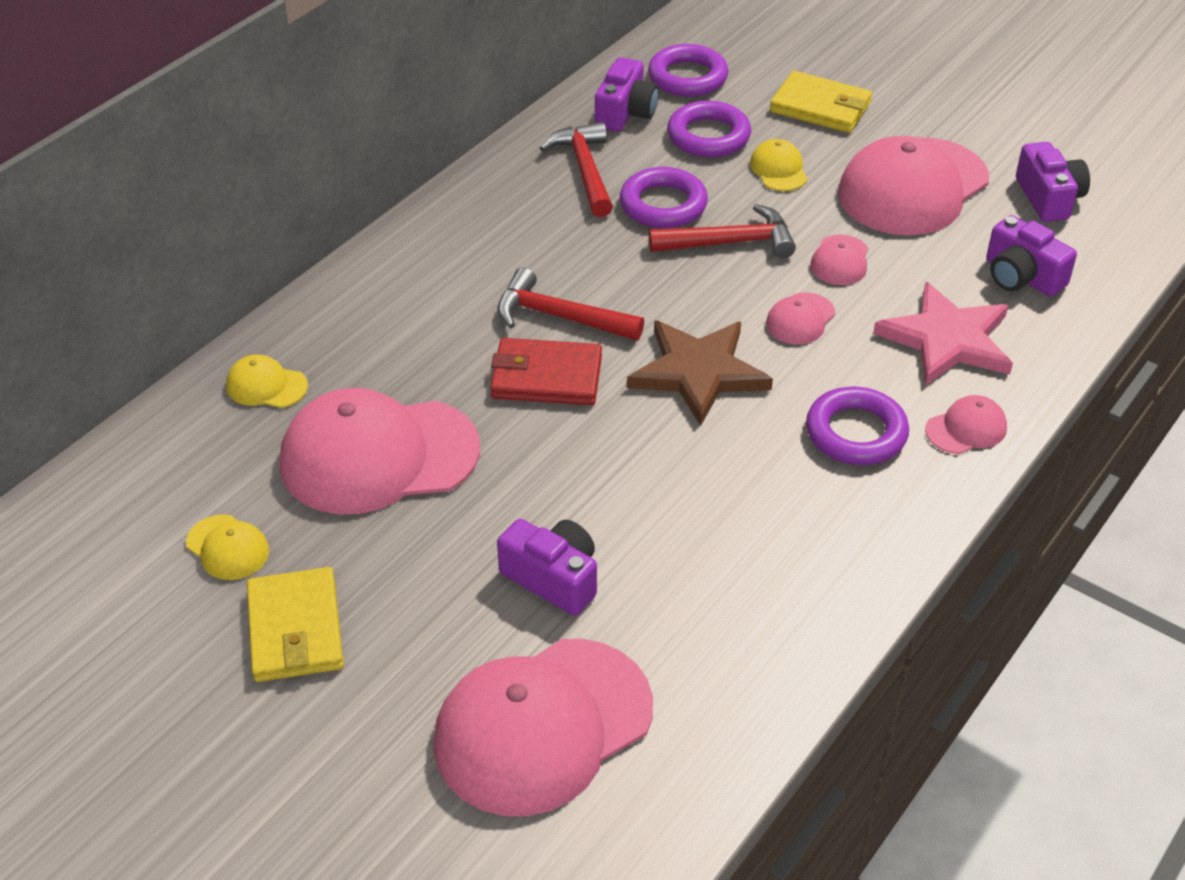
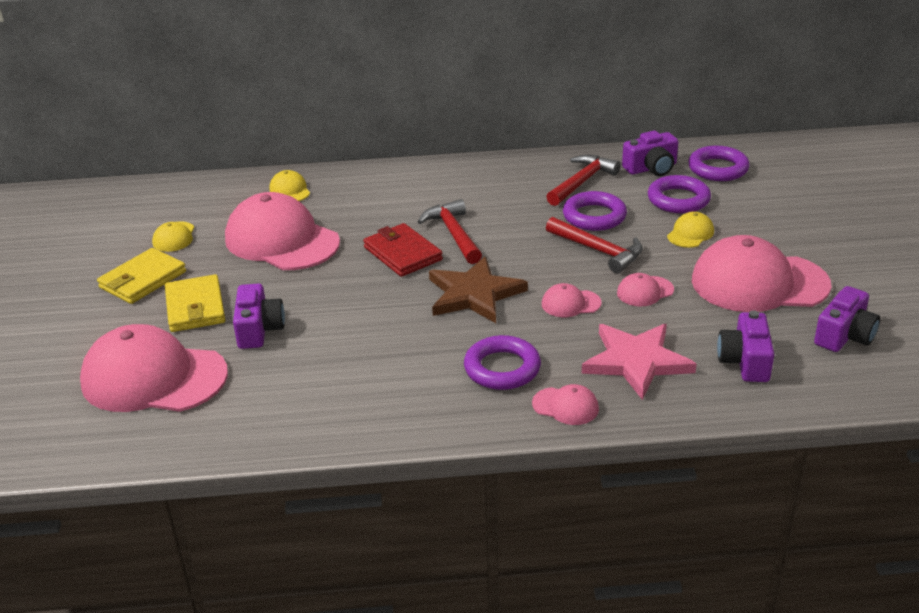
camera: 50 degrees right, 10 degrees down
yellow wallet [770,71,872,133] -> yellow wallet moved to [165,274,225,332]

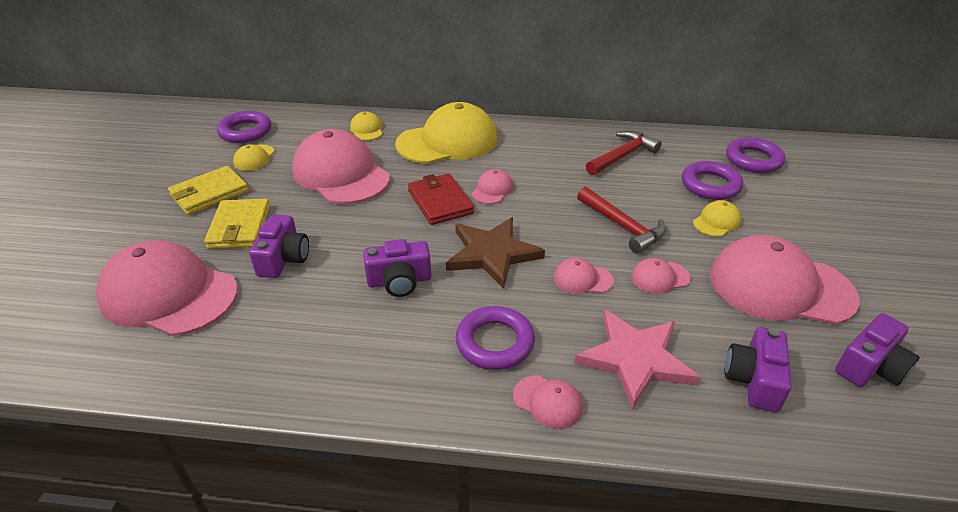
camera: 10 degrees right, 5 degrees up
red hammer [417,199,482,264] -> pink cap [472,169,513,204]
purple ring [563,191,627,231] -> purple ring moved to [217,111,271,143]
purple camera [622,131,678,176] -> purple camera moved to [363,239,431,297]
none -> yellow cap [395,102,497,164]

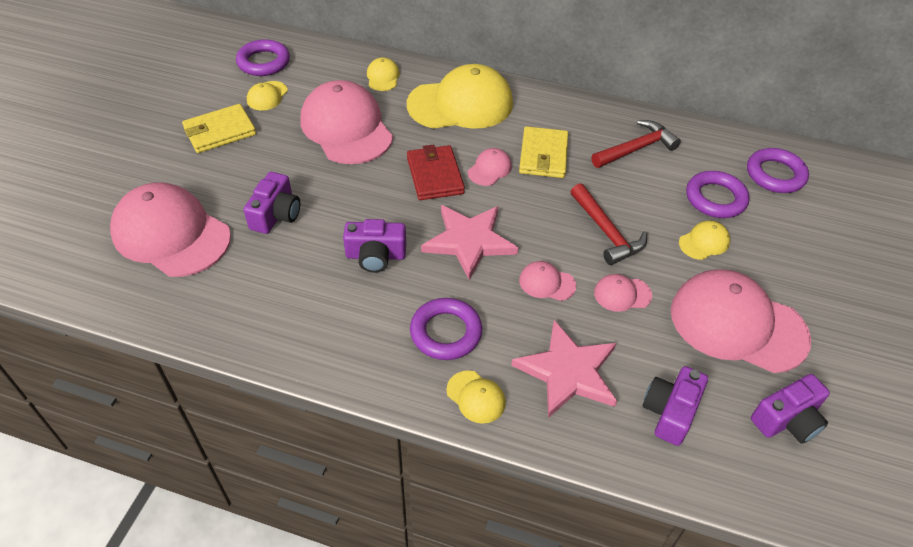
camera: 10 degrees right, 10 degrees up
yellow wallet [204,199,270,249] -> yellow wallet moved to [519,126,568,178]
brown star [446,217,545,289] -> pink star [421,205,518,280]
pink cap [513,375,583,429] -> yellow cap [446,370,506,424]

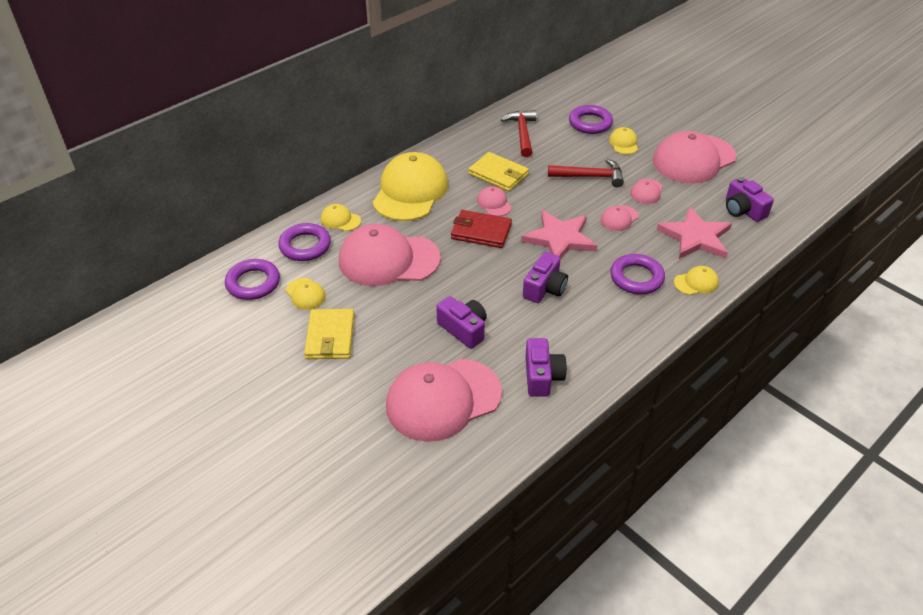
camera: 60 degrees left, 5 degrees down
purple ring [747,148,809,193] -> purple ring moved to [278,223,331,261]
purple camera [751,374,830,444] -> purple camera moved to [525,338,567,397]

